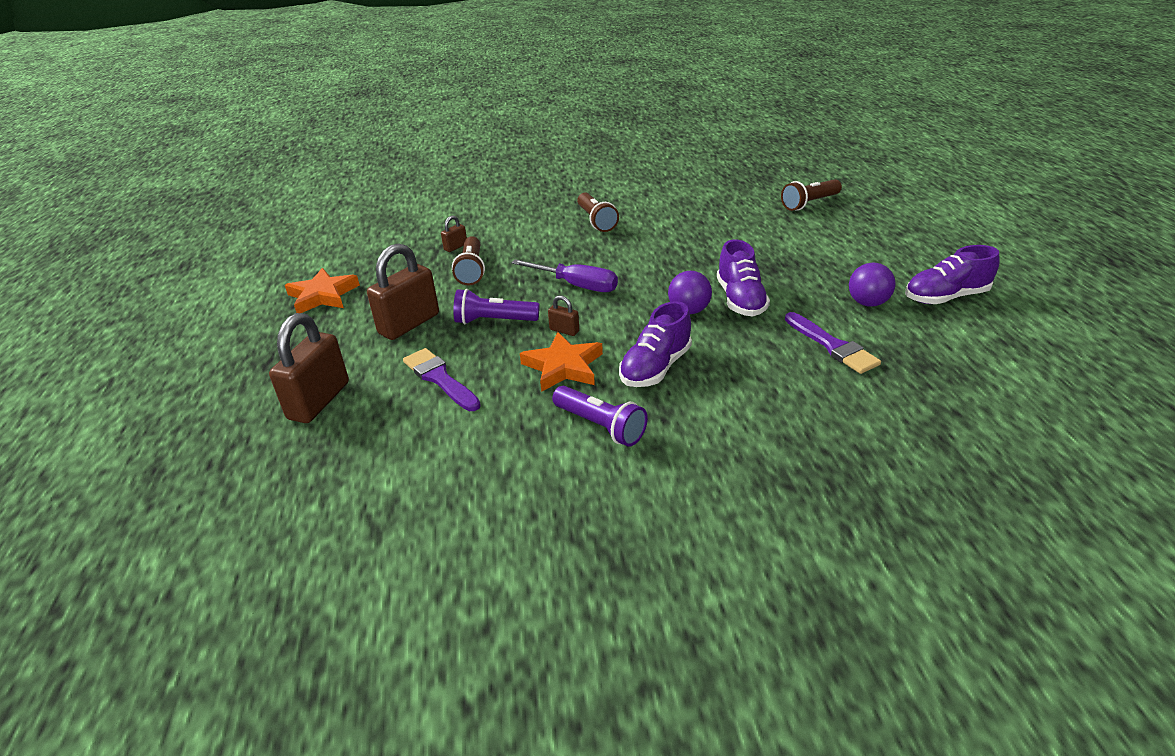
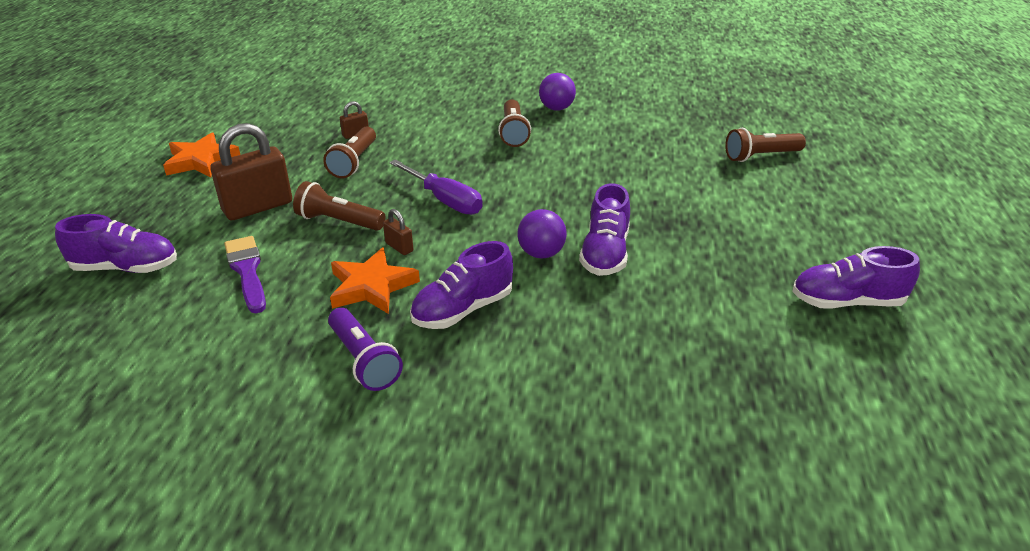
camera: 15 degrees right, 0 degrees up
brown padlock [269,313,349,423] -> purple shoe [55,214,177,273]
purple flashlight [453,289,540,324] -> brown flashlight [293,181,385,231]
purple brush [785,312,881,374] -> none
purple ball [849,263,895,307] -> purple ball moved to [539,73,576,111]

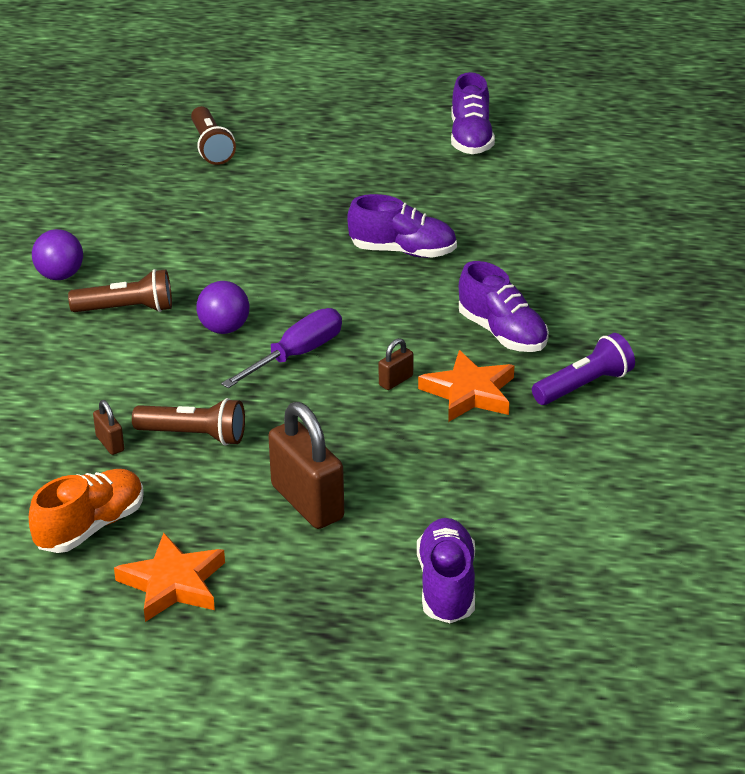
camera: 90 degrees left, 0 degrees up
purple brush [224,236,266,313] -> none
brown flashlight [293,181,385,231] -> none
purple ball [518,209,567,258] -> purple ball moved to [196,281,249,334]
none -> orange shoe [29,469,144,553]

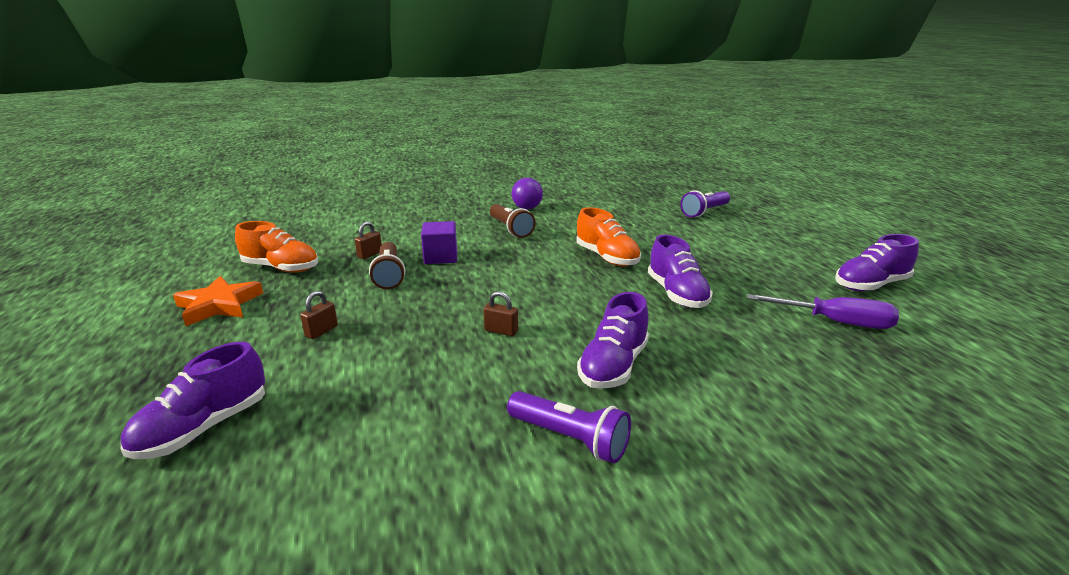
camera: 65 degrees right, 10 degrees down
brown flashlight [191,106,236,165] -> purple flashlight [680,190,730,217]
purple ball [196,281,249,334] -> none
purple screwdriver [221,308,342,388] -> purple screwdriver moved to [747,294,899,329]
brown padlock [268,402,344,529] -> brown padlock [300,291,338,339], size x0.45
purple shoe [417,518,475,623] -> purple shoe turned 150 degrees clockwise [121,342,265,459]
orange star [418,350,514,422] -> none
none -> purple cube [421,221,457,264]
none -> orange shoe [577,207,641,266]

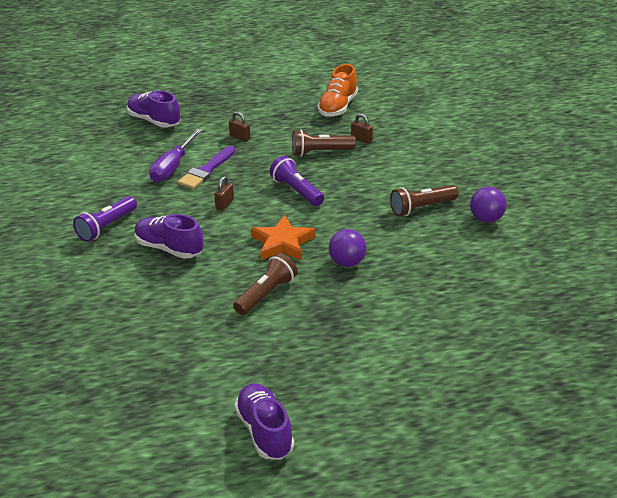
camera: 95 degrees right, 10 degrees up
orange star [173,276,263,326] -> orange star moved to [251,215,316,260]
purple cube [421,221,457,264] -> none
orange shoe [577,207,641,266] -> purple ball [329,229,366,267]
purple shoe [648,235,713,308] -> brown flashlight [233,253,298,315]
purple flashlight [680,190,730,217] -> purple flashlight moved to [270,156,324,206]
purple screwdriver [747,294,899,329] -> purple screwdriver moved to [149,129,202,182]
none -> purple brush [178,146,235,189]

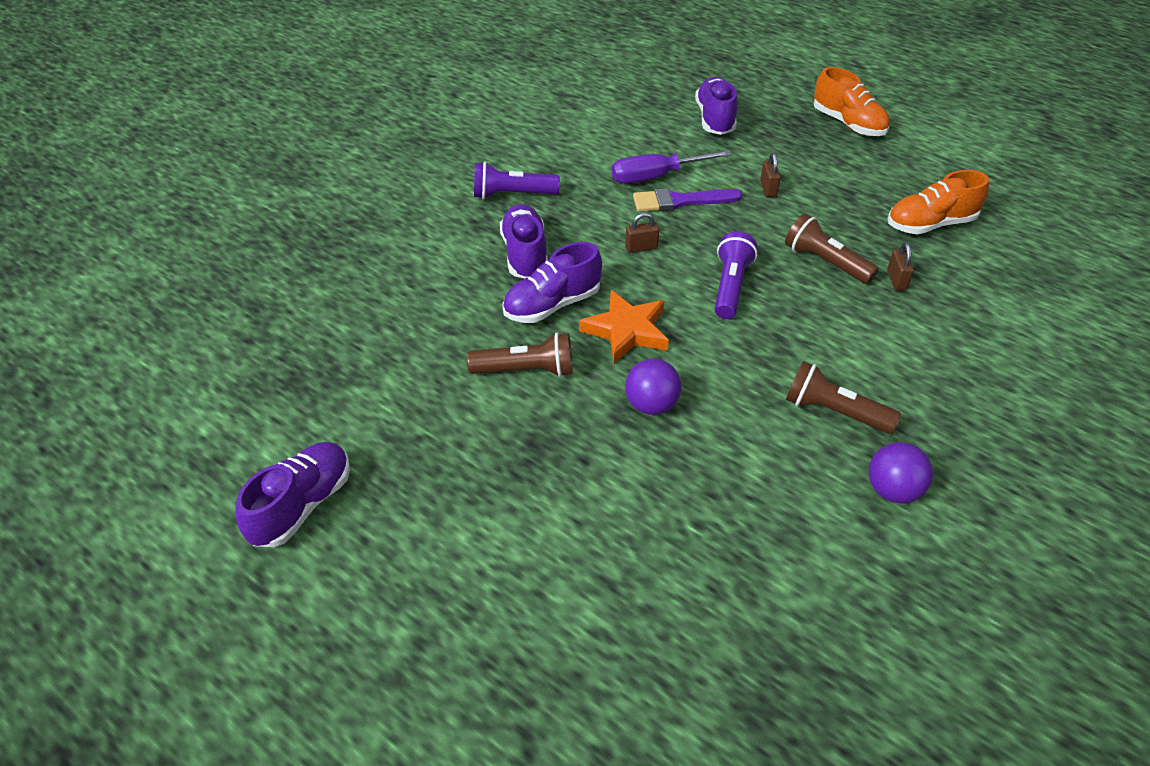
camera: 50 degrees right, 10 degrees up
none -> purple shoe [502,242,602,323]
none -> orange shoe [814,67,890,136]

